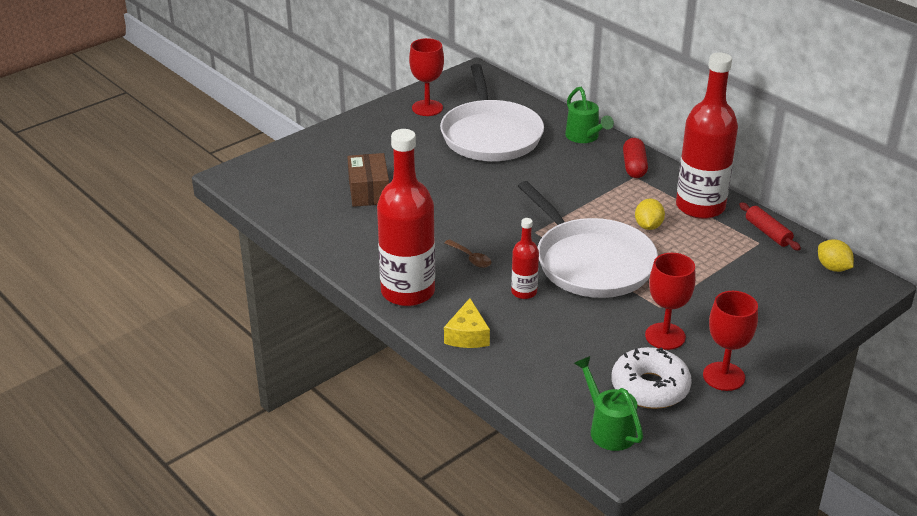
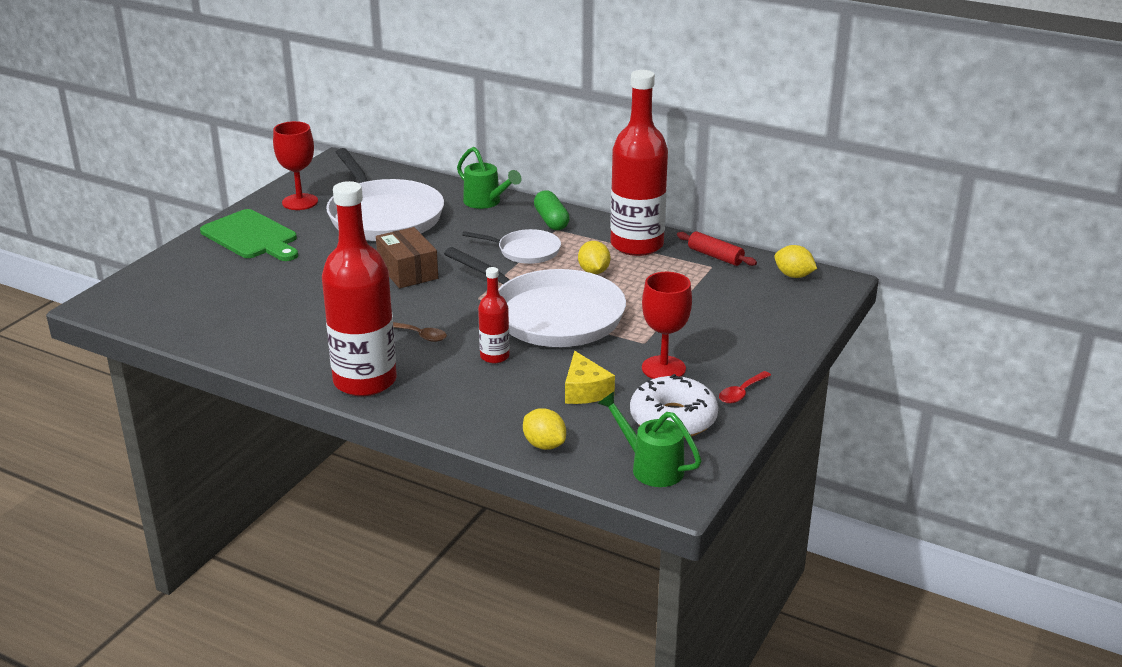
camera: 20 degrees left, 5 degrees down
brown box [347,153,389,207] -> brown box moved to [376,227,438,288]
yellow cheese [444,298,490,348] -> yellow cheese moved to [565,351,615,404]
red capsule [623,138,648,178] -> green capsule [534,190,570,230]
red goblet [703,291,758,391] -> red spoon [719,371,771,404]
none -> green cutting board [200,209,298,261]
none -> white pan [462,229,561,264]
none -> yellow lemon [523,408,566,450]

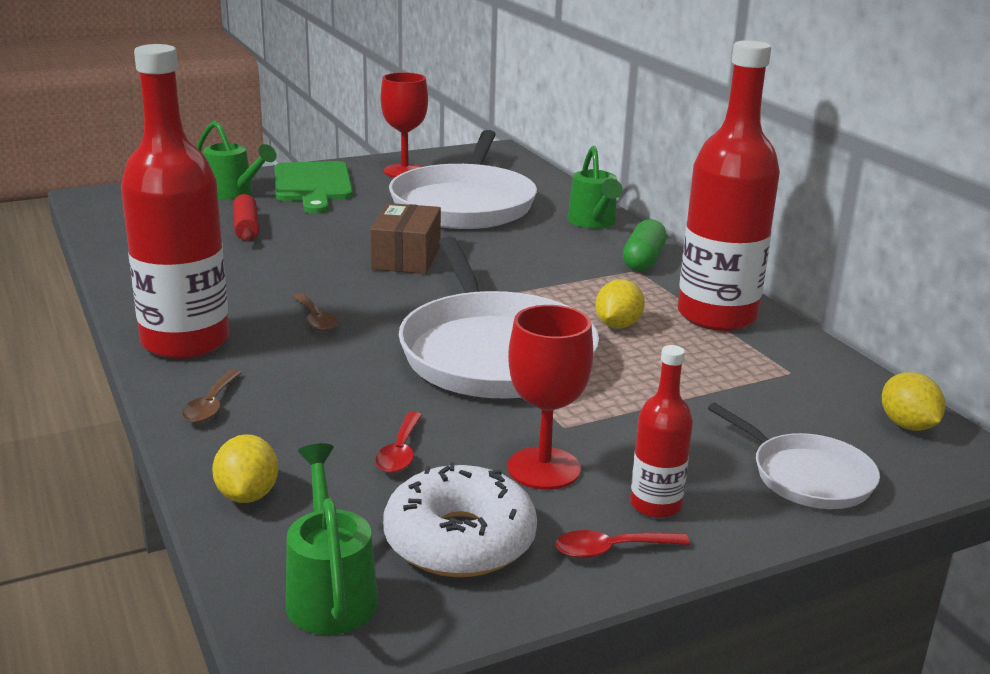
camera: 35 degrees right, 5 degrees down
white pan [462,229,561,264] -> white pan moved to [708,403,880,509]
red bottle [478,267,510,363] -> red bottle moved to [630,345,693,518]
yellow cheese [565,351,615,404] -> red spoon [375,412,422,473]
red rolling pin [677,231,757,266] -> red rolling pin moved to [233,194,259,242]
none -> brown spoon [182,369,242,423]
none -> green watering can [197,121,277,199]

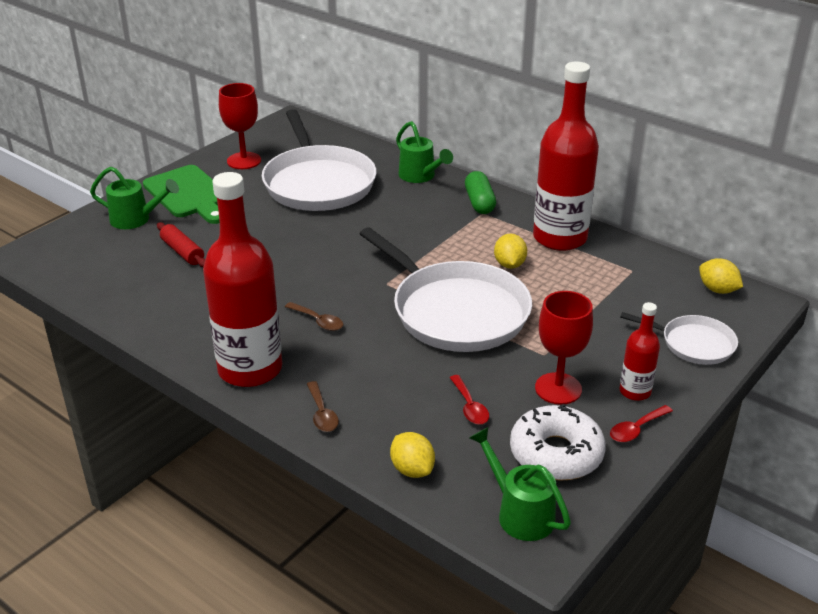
camera: 25 degrees left, 10 degrees up
brown box [370,203,441,274] -> none

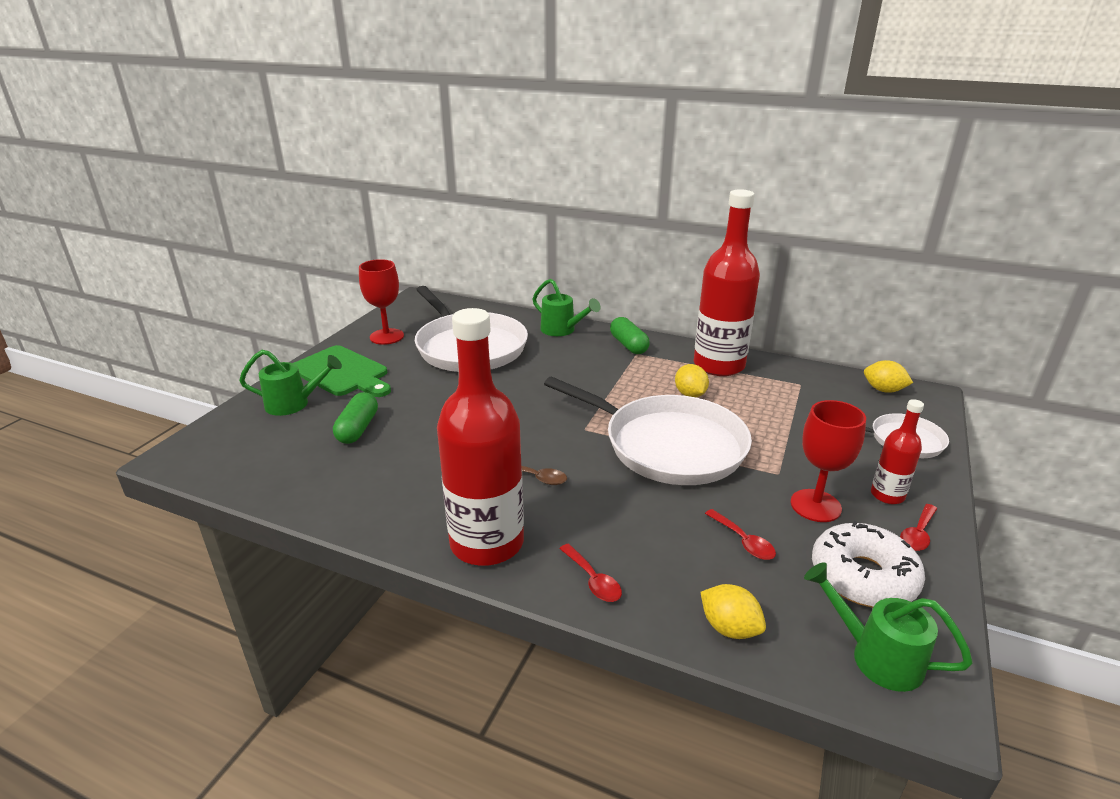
camera: 15 degrees left, 5 degrees down
red rolling pin [157,222,205,267] -> green capsule [333,392,378,444]
brown spoon [307,381,339,432] -> red spoon [559,544,622,602]

